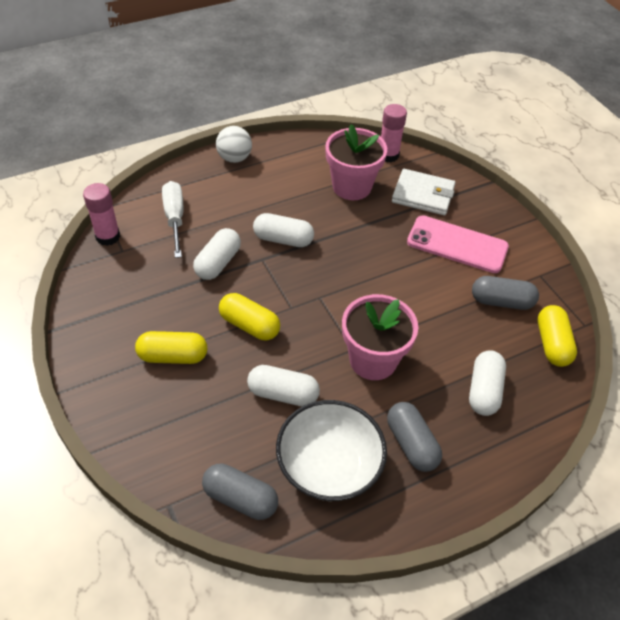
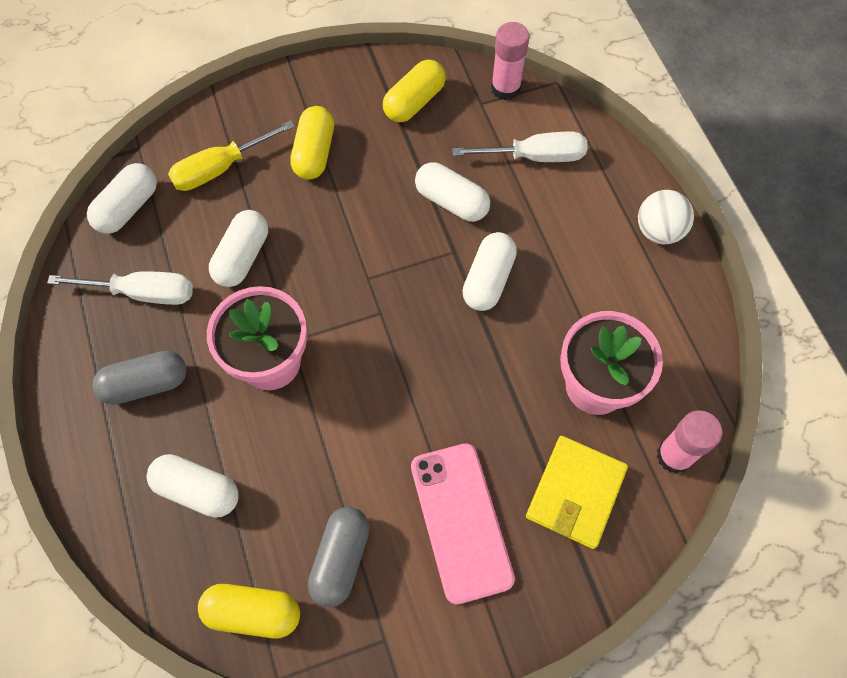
camera: 100 degrees right, 15 degrees up
grey capsule [202,464,278,520] -> white capsule [87,163,157,234]
yellow capsule [219,293,280,340] -> yellow capsule moved to [383,60,446,122]
white bowl [276,400,387,501] -> white screwdriver [47,271,193,305]
white wallet [392,169,455,215] -> yellow wallet [526,436,628,549]
pink phone [407,215,509,273] -> pink phone turned 45 degrees counterclockwise [411,443,515,605]
none -> yellow screwdriver [168,120,294,191]

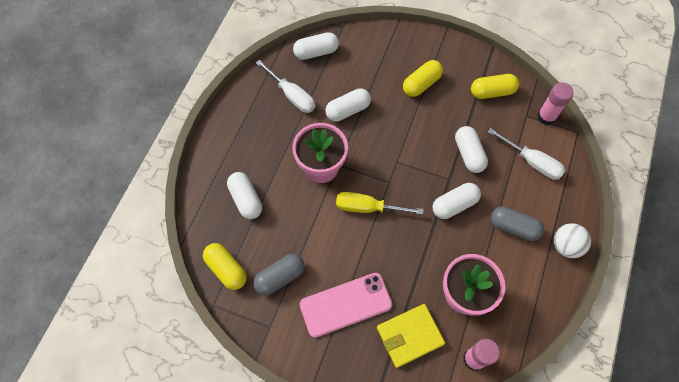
camera: 40 degrees right, 0 degrees up
grey capsule [93,351,187,405] -> grey capsule moved to [491,206,544,241]
yellow screwdriver [168,120,294,191] -> yellow screwdriver moved to [336,192,424,215]
pink phone [411,443,515,605] -> pink phone turned 45 degrees clockwise [300,273,392,338]

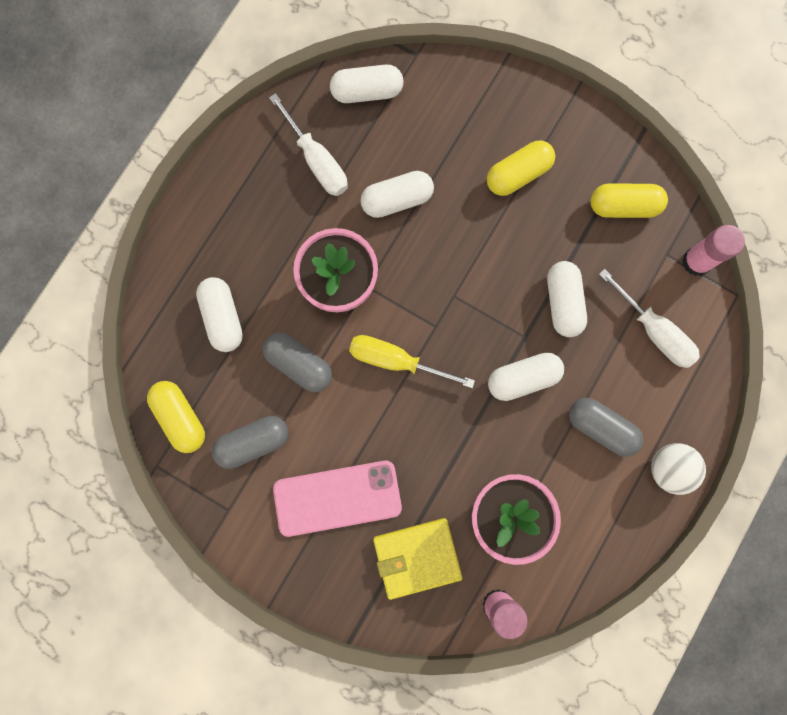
camera: 10 degrees right, 15 degrees up
none -> grey capsule [263,332,332,392]

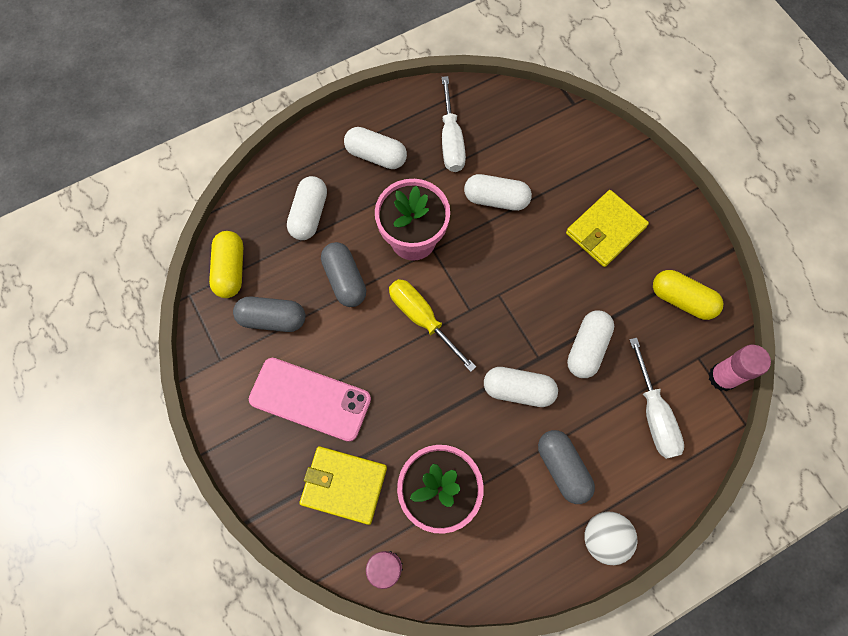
camera: 30 degrees right, 10 degrees down
white capsule [330,65,403,103] -> white capsule moved to [344,127,407,169]
yellow capsule [487,140,555,196] -> yellow wallet [566,190,649,267]

